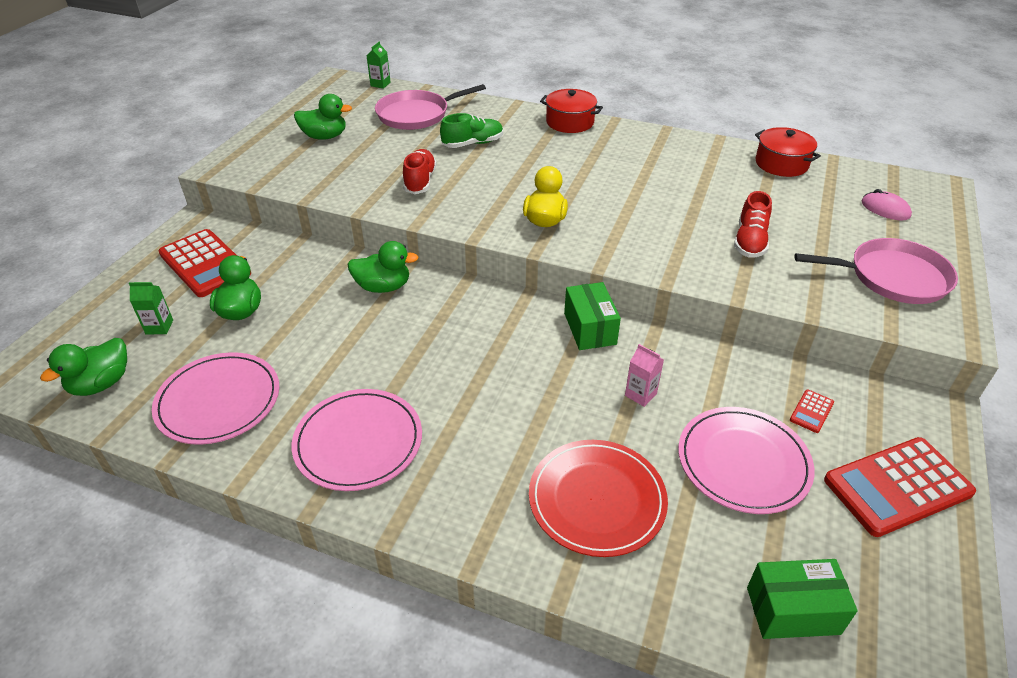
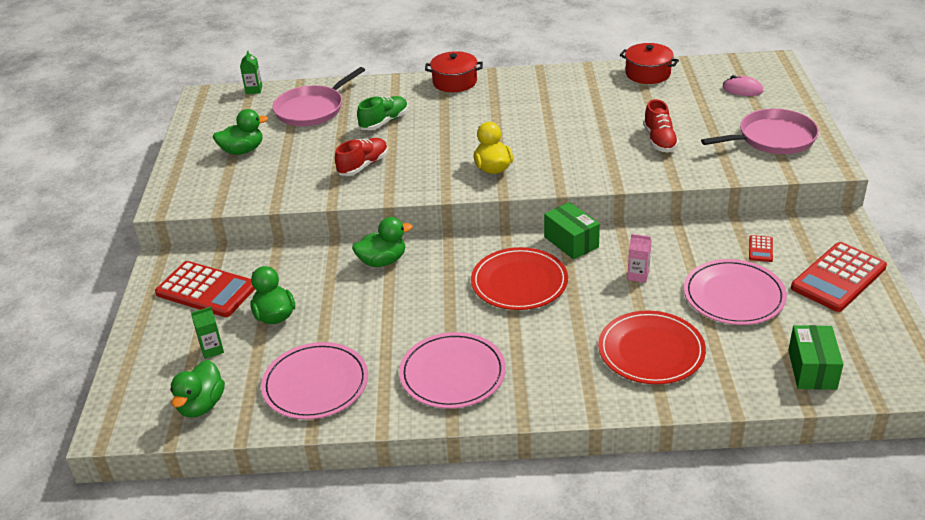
camera: 20 degrees left, 5 degrees down
red shoe [403,149,437,194] -> red shoe turned 60 degrees clockwise [335,138,388,176]
green box [747,559,858,639] -> green box turned 60 degrees counterclockwise [788,325,843,390]
none -> red plate [471,247,568,310]

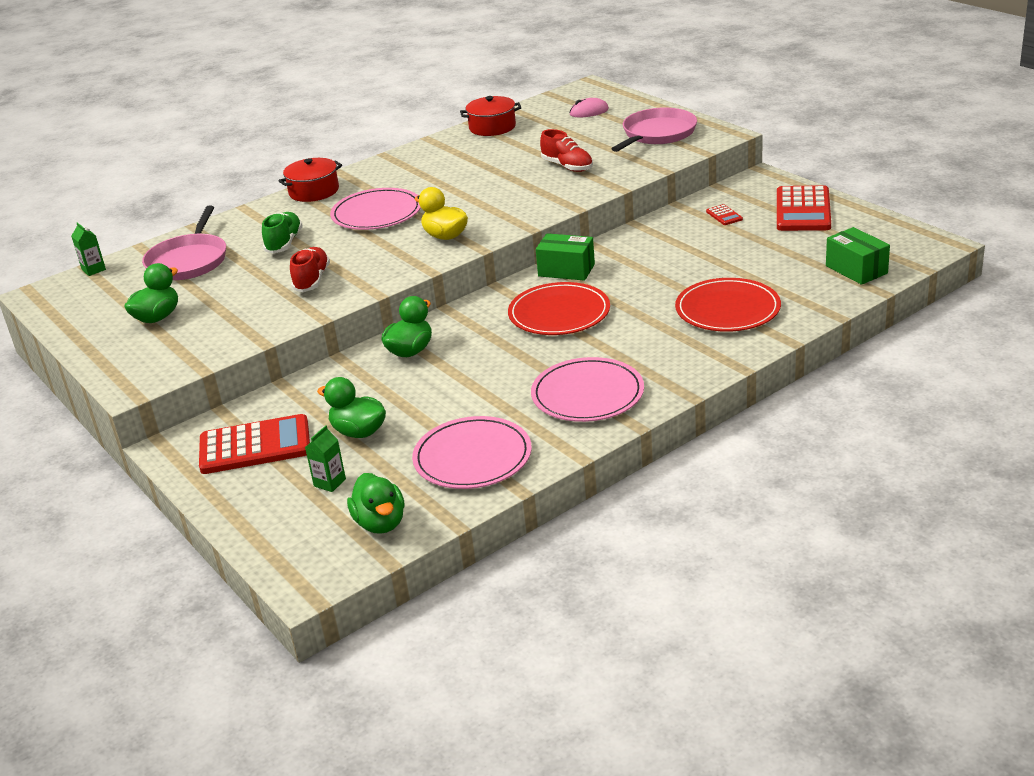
camera: 35 degrees left, 5 degrees down
pink carton [627,234,652,283] -> none
pink plate [684,259,787,325] -> pink plate moved to [330,188,421,230]

